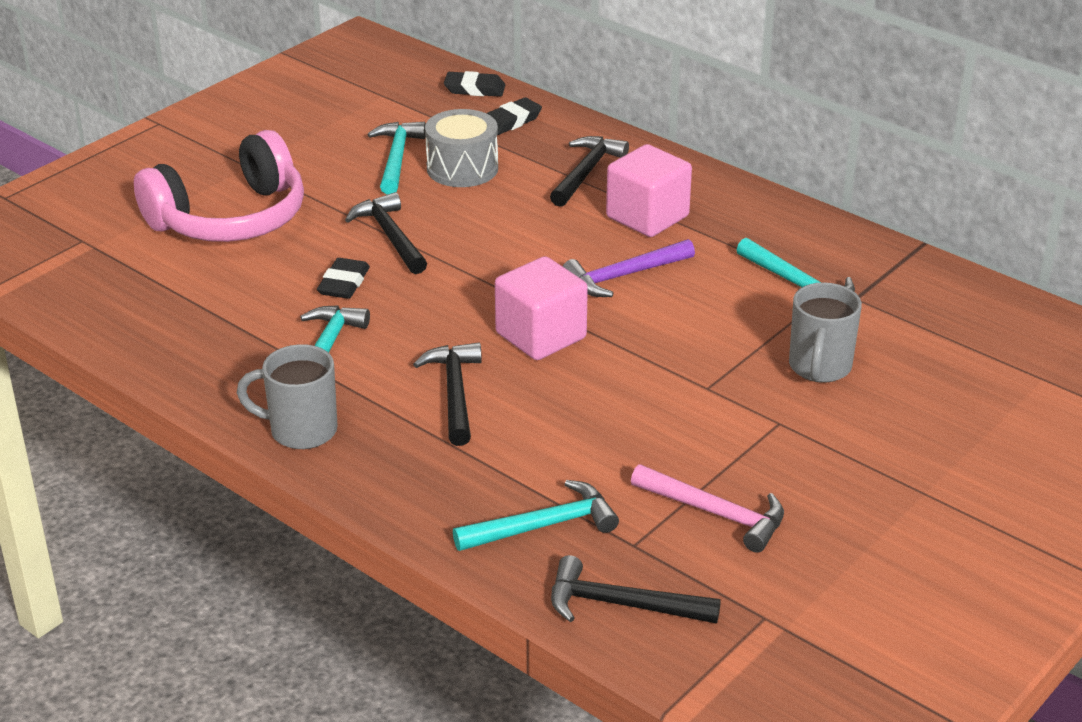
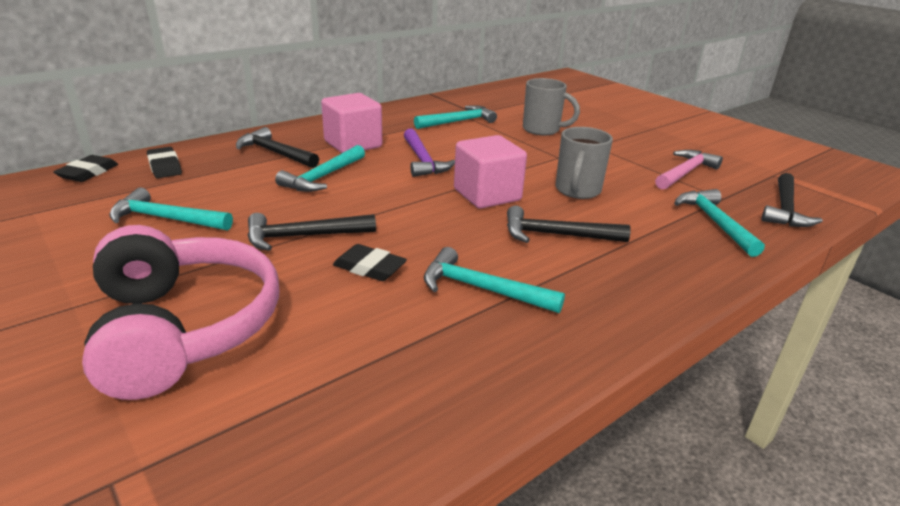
camera: 80 degrees left, 5 degrees down
grey mug [237,344,338,449] -> grey mug moved to [555,127,613,199]
grey drum [425,109,498,187] -> none
none -> turquoise hammer [275,145,365,192]

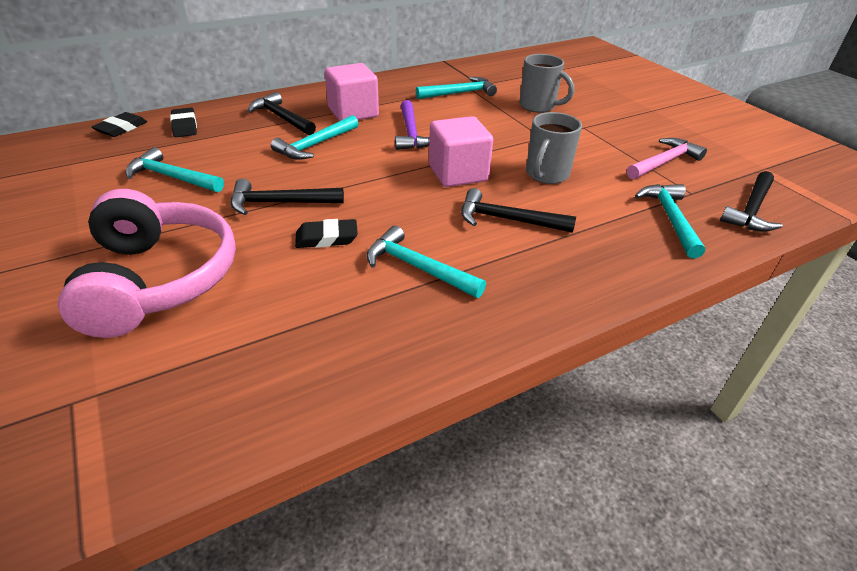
camera: 10 degrees right, 10 degrees up
black eraser [333,244,407,281] -> black eraser turned 45 degrees counterclockwise [295,219,358,248]

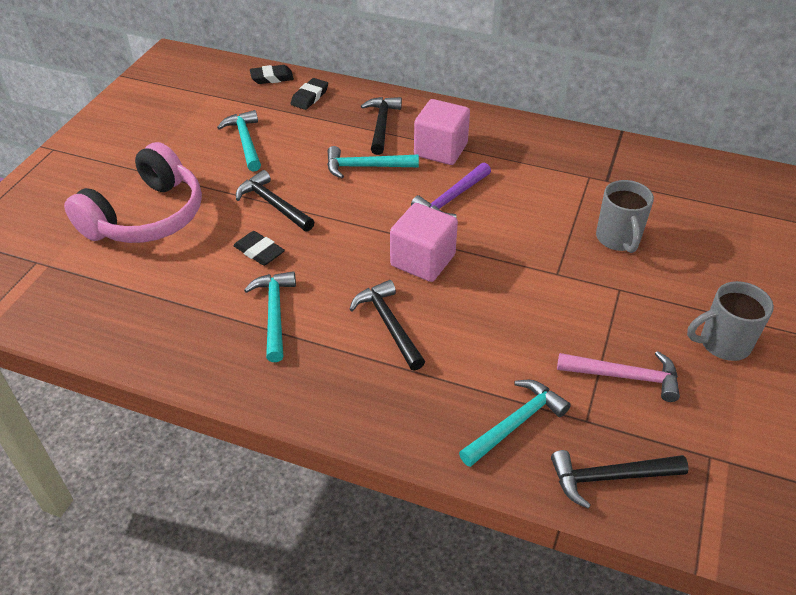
camera: 50 degrees right, 5 degrees up
turquoise hammer [416,77,497,99] -> none
grey mug [526,112,582,184] -> grey mug moved to [687,281,774,361]

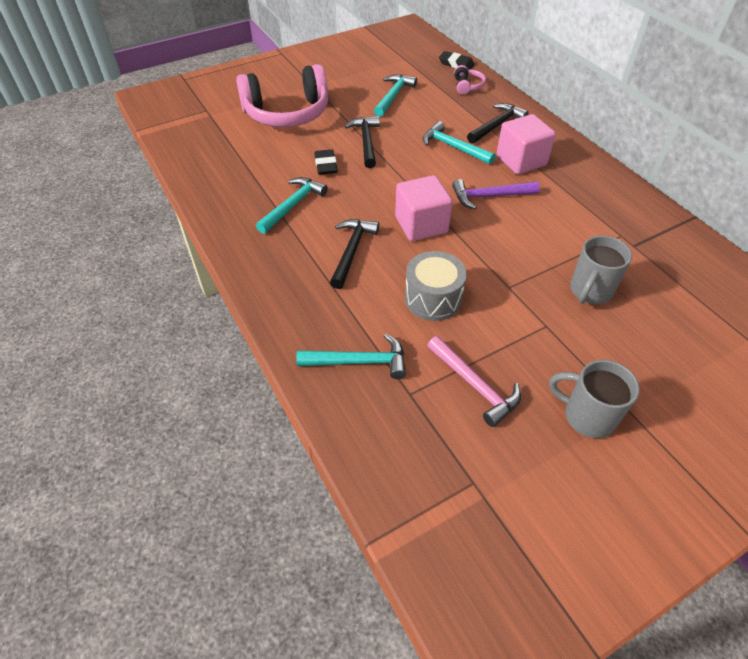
camera: 40 degrees right, 5 degrees up
black eraser [290,78,328,110] -> pink headphones [454,65,486,95]
black hammer [551,450,689,509] -> none
none -> grey drum [405,251,467,321]

